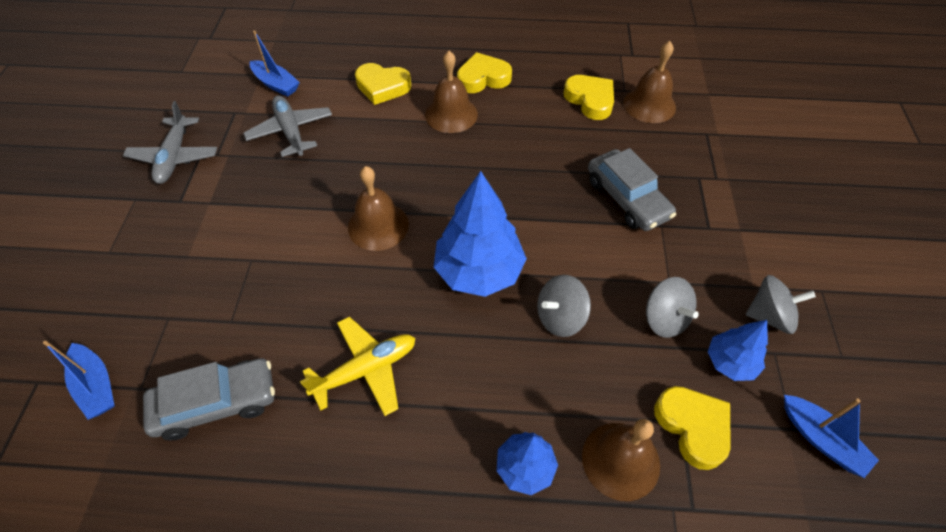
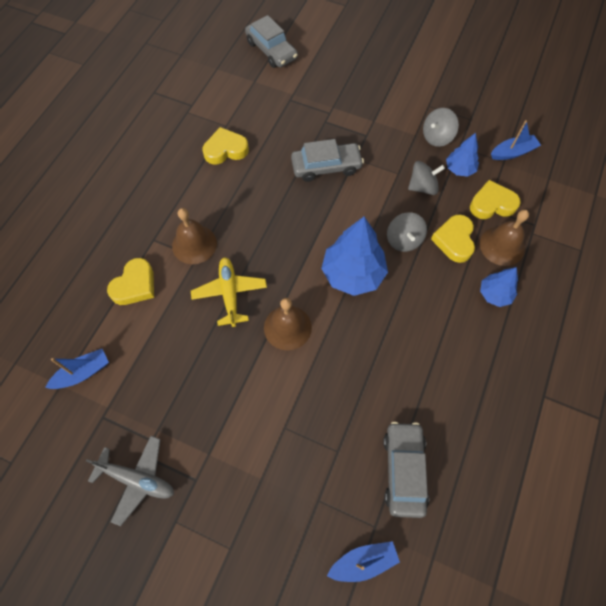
camera: 70 degrees left, 10 degrees up
grey plane [243,95,332,157] -> none
yellow plane [300,317,415,416] -> yellow plane moved to [191,257,267,327]
yellow heart [457,52,512,93] -> yellow heart moved to [431,215,475,263]
brown bell [623,41,676,123] -> none
grey spinning top [746,275,816,334] -> grey spinning top turned 150 degrees counterclockwise [423,108,459,147]
none -> grey car [245,15,298,68]

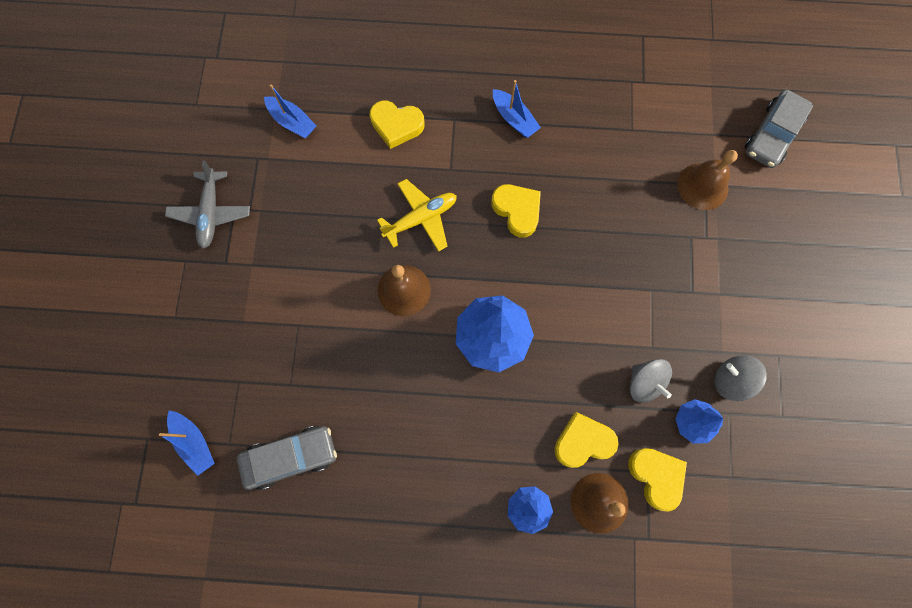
camera: 70 degrees right, 10 degrees up
brown bell [172,208,217,264] -> brown bell moved to [677,150,738,210]
yellow heart [203,127,249,165] -> yellow heart moved to [491,184,541,238]
grey car [291,139,364,182] -> none
grey spinning top [387,212,427,252] -> none
blue boat [491,120,541,160] -> blue boat moved to [493,80,541,138]

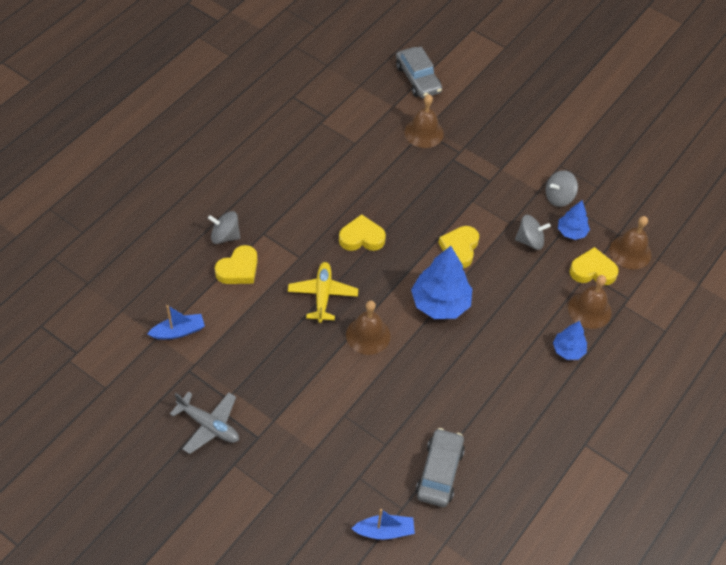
camera: 60 degrees left, 20 degrees down
blue boat [493,80,541,138] -> none
yellow heart [554,412,619,468] -> yellow heart moved to [439,226,479,268]
none -> grey spinning top [208,211,241,244]
none -> brown bell [610,216,651,270]

